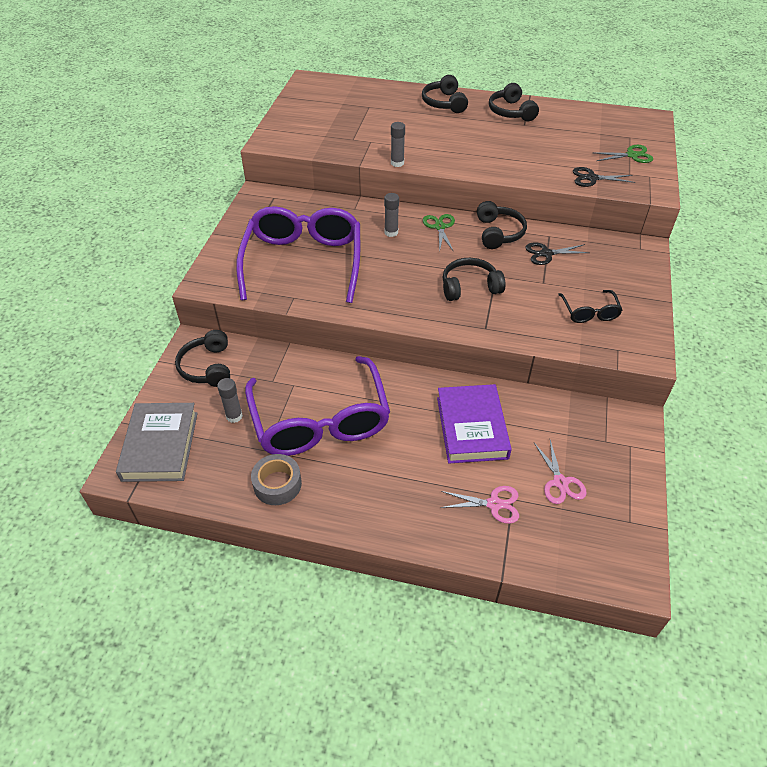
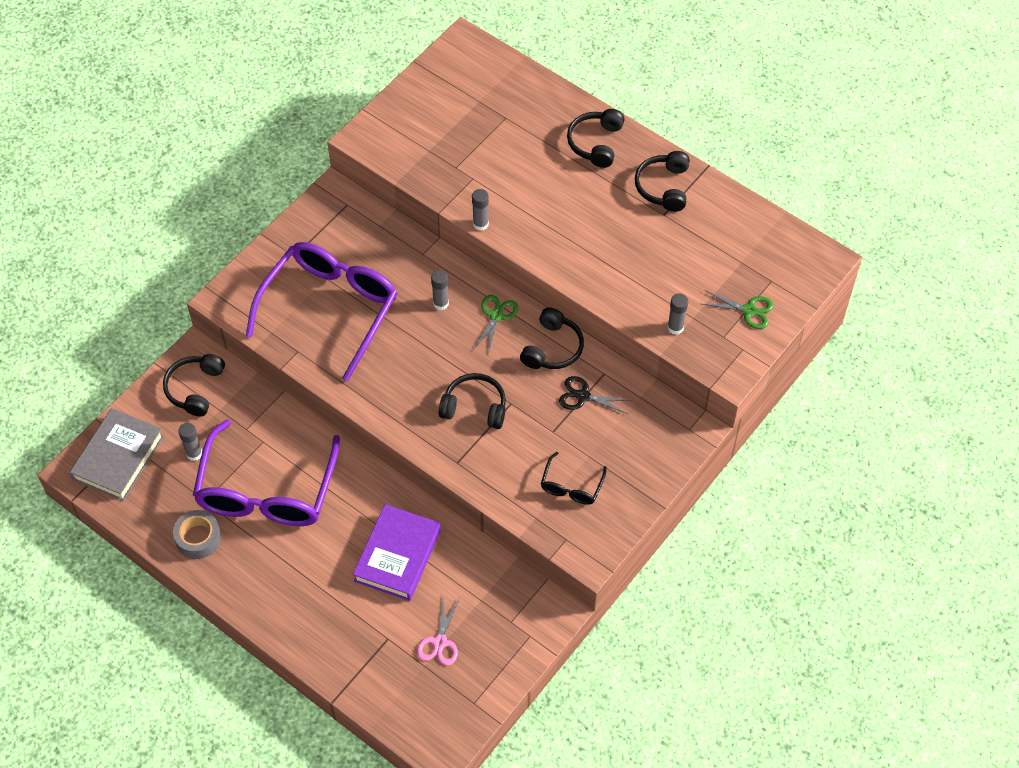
camera: 25 degrees right, 10 degrees up
pink scissors [440,486,519,524] -> none
black scissors [573,167,635,187] -> grey glue stick [667,293,688,335]

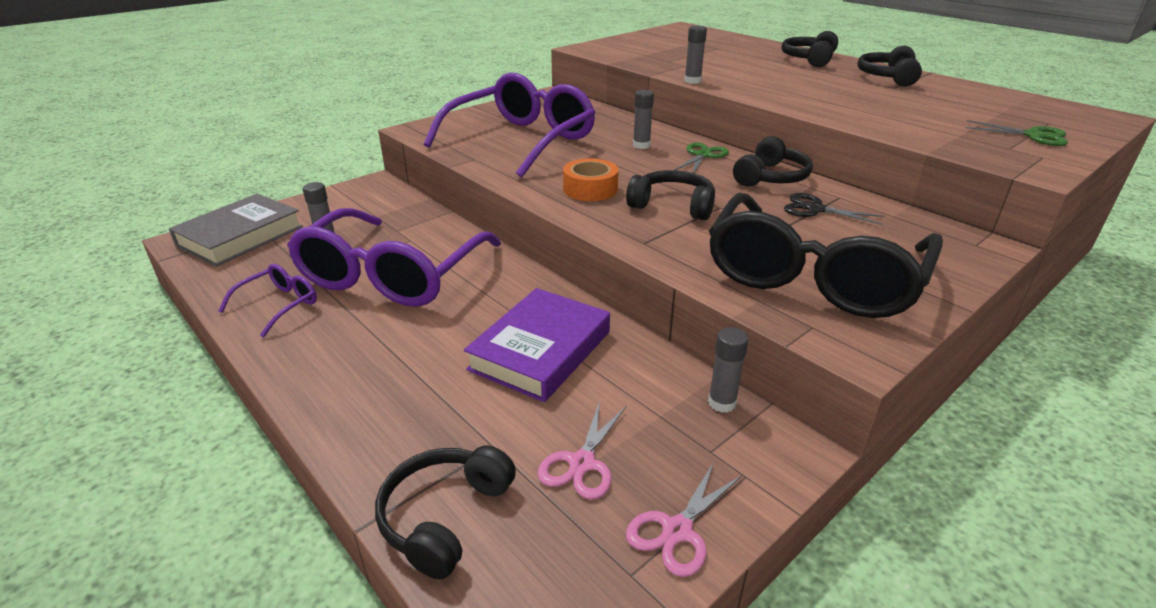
camera: 10 degrees right, 25 degrees down
black headphones [163,354,225,417] -> black headphones moved to [375,445,516,579]
grey tape [173,510,221,559] -> purple glasses [218,264,317,337]
black glasses [541,452,607,505] -> black glasses [709,193,943,318], size x2.29
grey glue stick [667,293,688,335] -> grey glue stick moved to [708,327,749,413]
none -> orange tape [563,159,619,201]
none -> pink scissors [626,462,742,577]

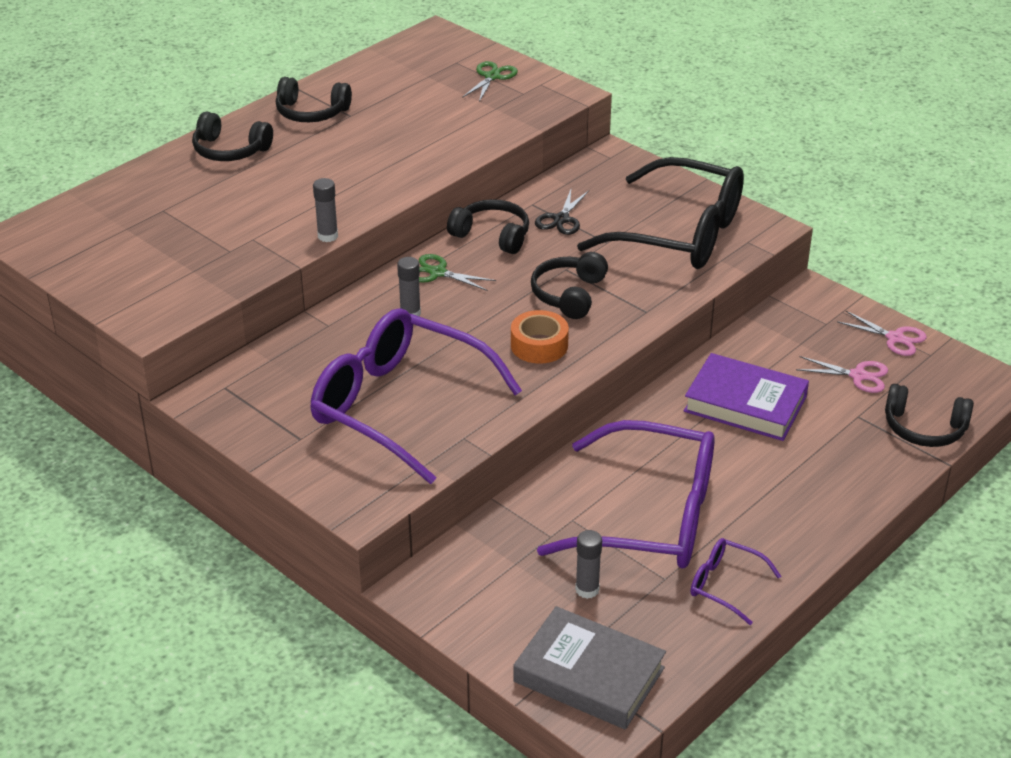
camera: 95 degrees left, 5 degrees up
grey glue stick [708,327,749,413] -> none

